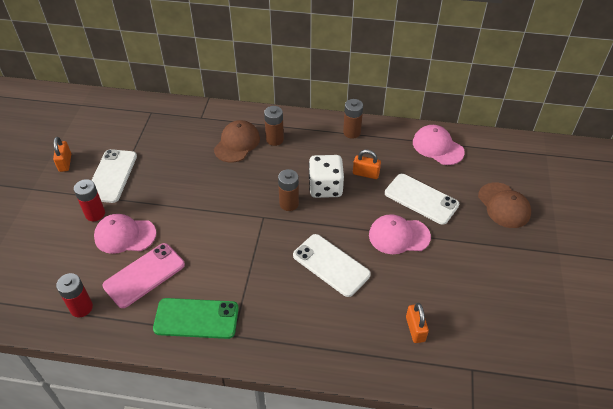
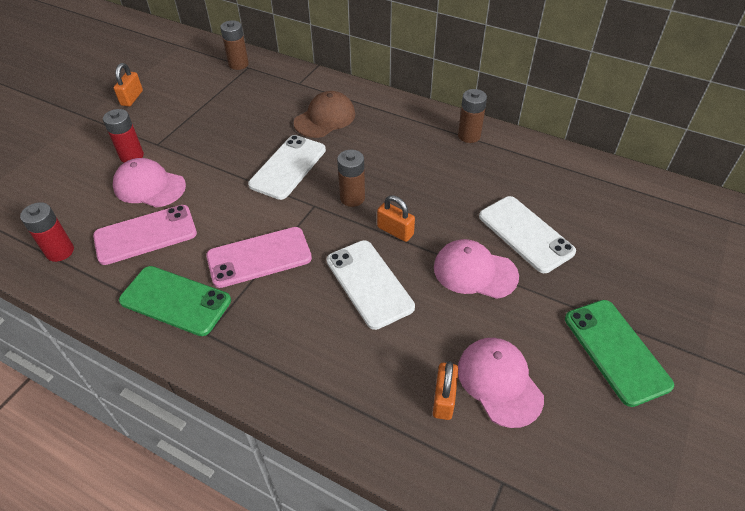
camera: 20 degrees right, 0 degrees up
white phone [91,149,137,203] -> white phone moved to [248,135,326,200]
brown battery [264,106,284,146] -> brown battery moved to [220,20,249,70]
white dice [309,155,344,198] -> none
orange padlock [353,149,381,179] -> orange padlock moved to [377,195,415,242]
pink cap [413,125,465,165] -> pink cap moved to [458,338,544,428]
brown cap [478,183,531,228] -> none
none -> pink phone [206,227,312,288]
none -> green phone [565,300,674,407]

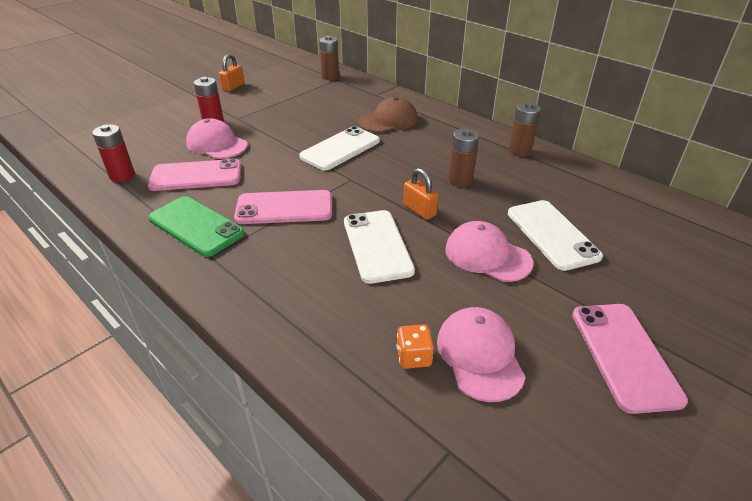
camera: 15 degrees right, 10 degrees down
brown battery [337,150,365,207] -> brown battery moved to [449,129,479,187]
orange padlock [433,361,458,420] -> orange dice [396,324,434,369]
green phone [565,300,674,407] -> pink phone [572,304,688,414]

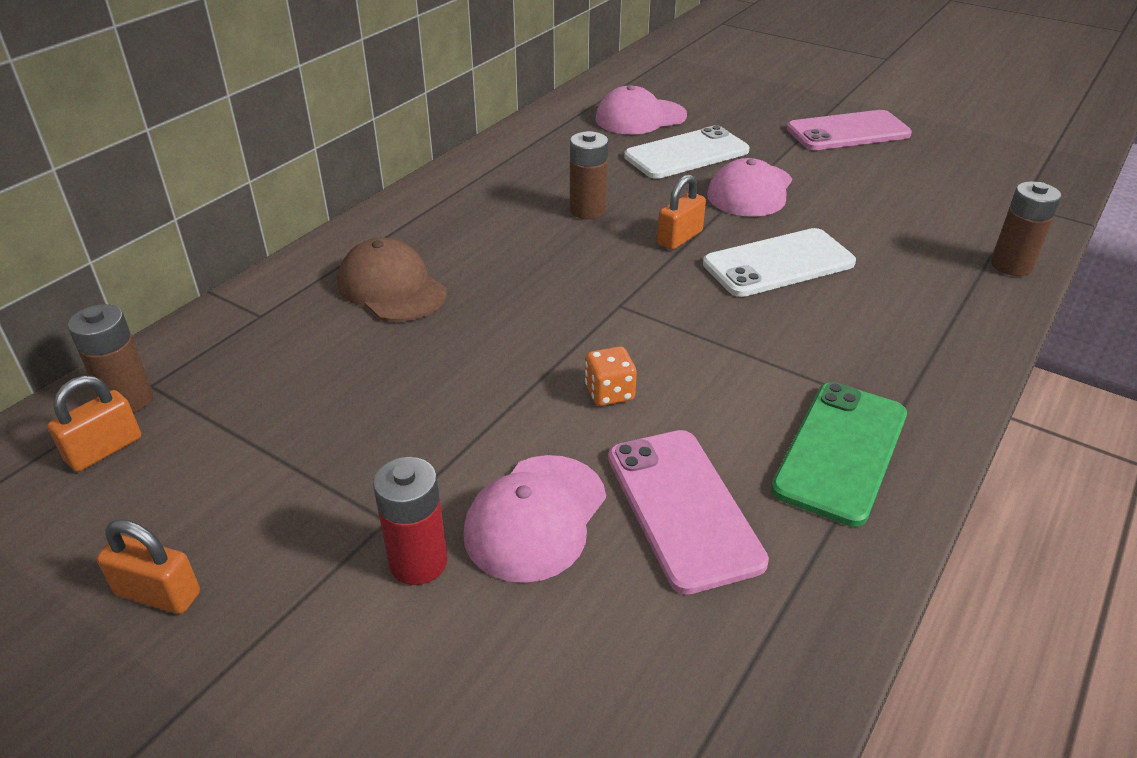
camera: 100 degrees left, 0 degrees up
red battery [92,124,135,182] -> none
pink phone [234,190,332,224] -> none
white phone [299,126,380,171] -> none
orange dice [396,324,434,369] -> orange dice moved to [585,346,637,406]
pink cap [437,307,526,402] -> pink cap moved to [596,85,687,134]
brown battery [509,102,541,157] -> brown battery moved to [991,181,1062,276]
none -> orange padlock [47,376,141,472]

